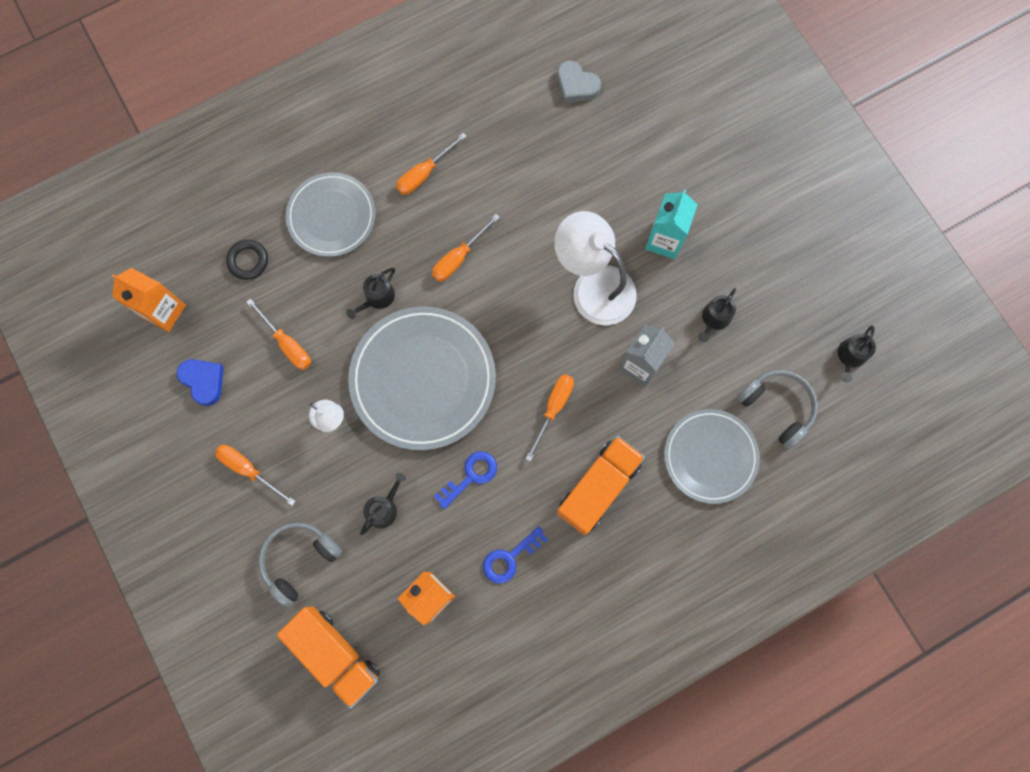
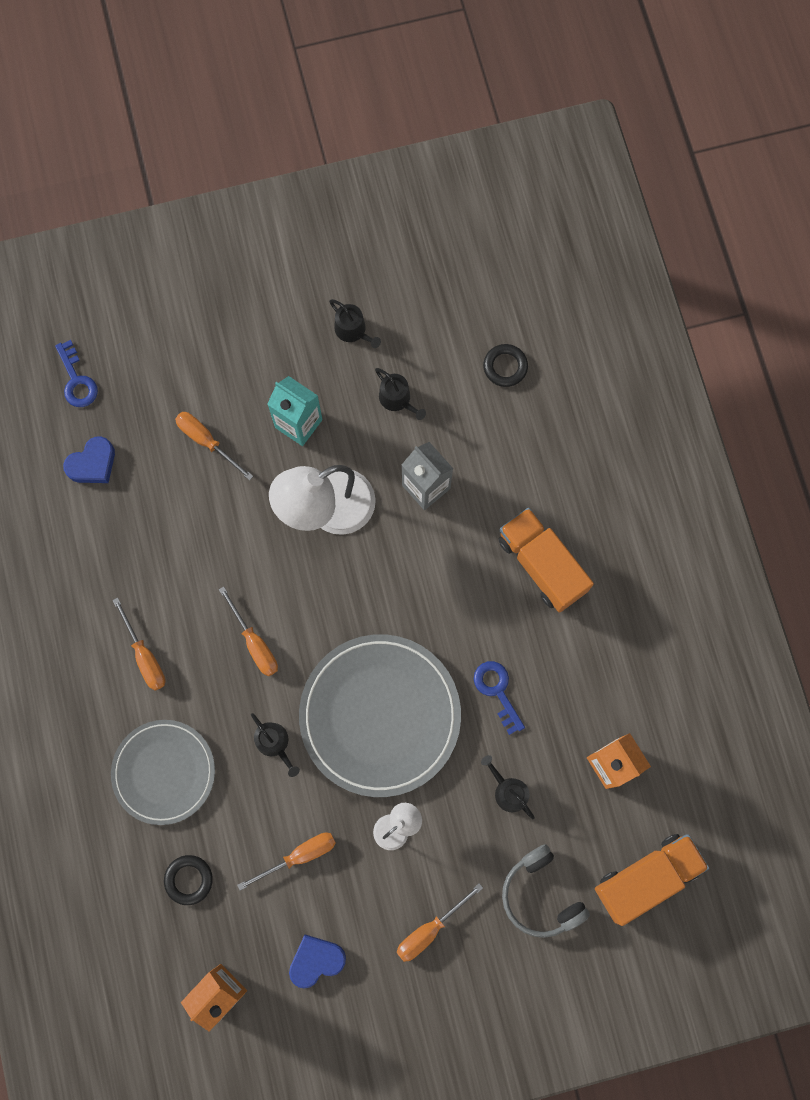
camera: 75 degrees left, 0 degrees up
blue key [483,526,548,584] -> blue key moved to [55,340,98,407]
orange screwdriver [526,374,574,462] -> orange screwdriver moved to [175,412,253,481]
grey heart [557,61,601,103] -> blue heart [63,436,115,483]
grey plate [664,409,760,504] -> none
grey headphones [737,370,818,449] -> black ring [483,344,528,387]
black watering can [838,325,876,382] -> black watering can moved to [329,299,381,348]

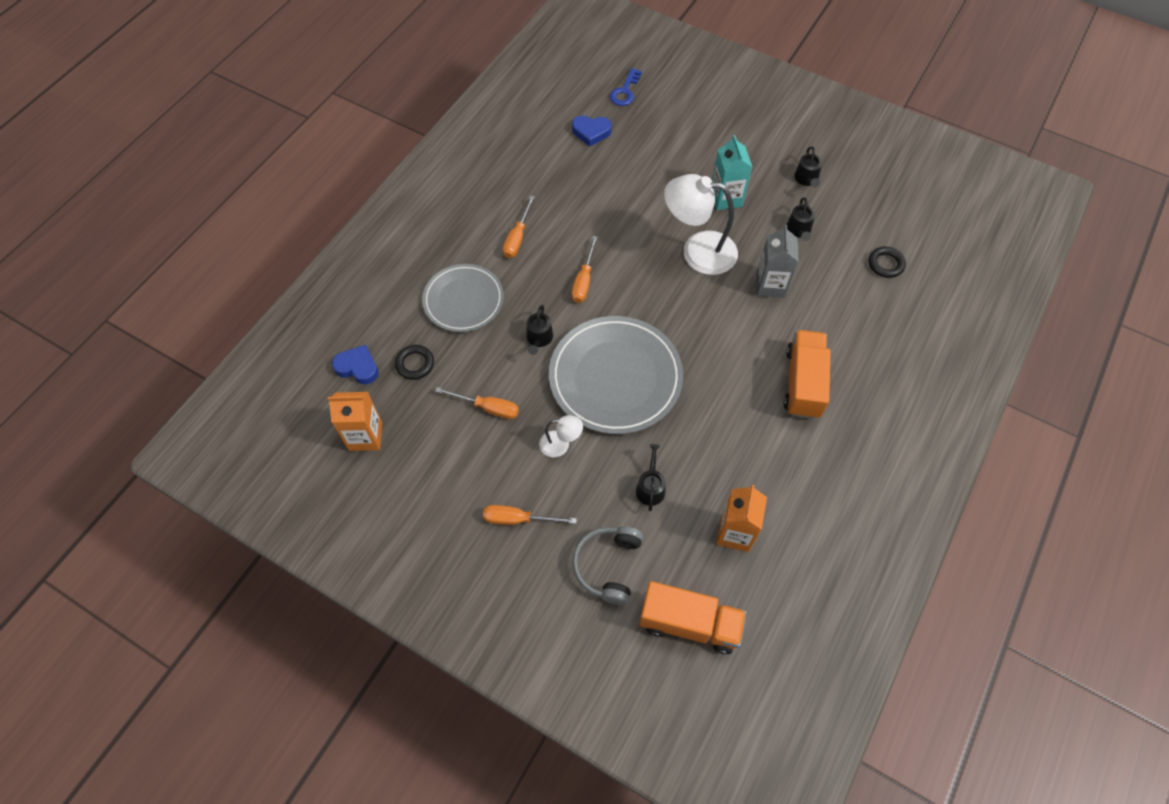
camera: 45 degrees right, 15 degrees down
orange screwdriver [175,412,253,481] -> none
blue heart [289,934,346,989] -> blue heart moved to [332,345,379,384]
blue key [474,661,525,735] -> none

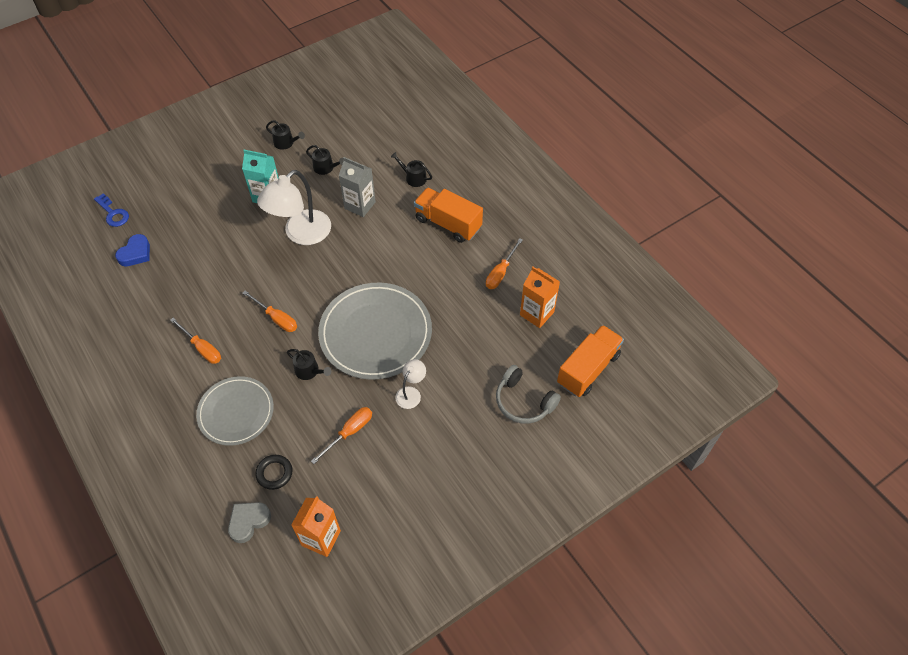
camera: 65 degrees left, 5 degrees down
blue heart [332,345,379,384] -> grey heart [228,502,271,543]
orange screwdriver [483,505,577,525] -> orange screwdriver moved to [486,238,523,289]
black watering can [636,444,666,511] -> black watering can moved to [391,152,432,187]
black ring [869,246,906,278] -> none

